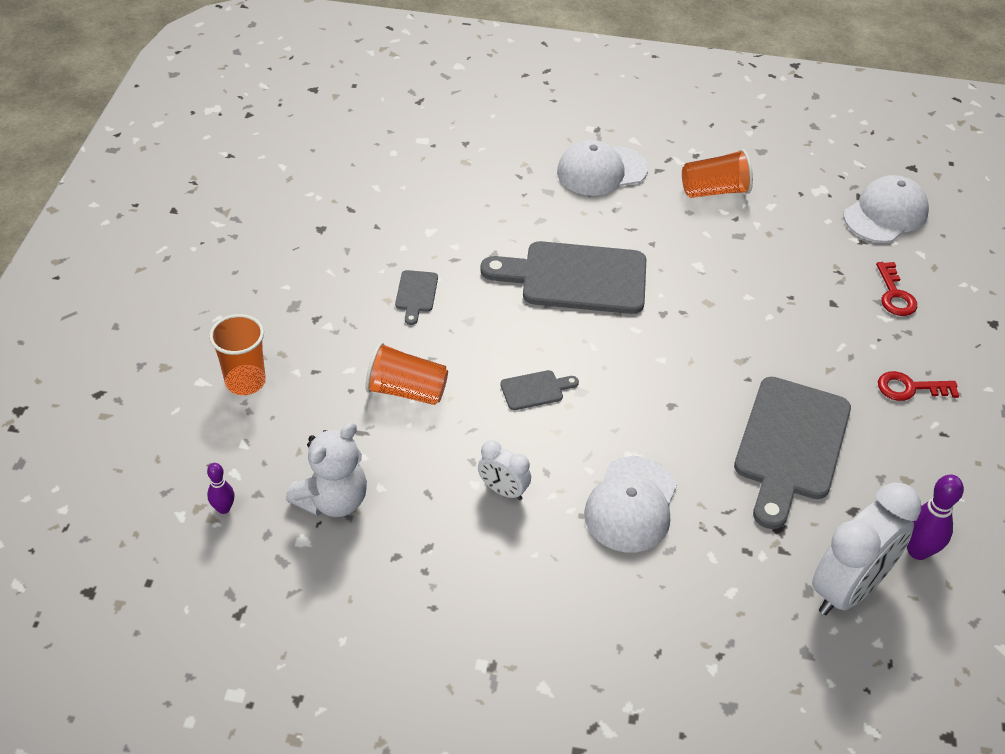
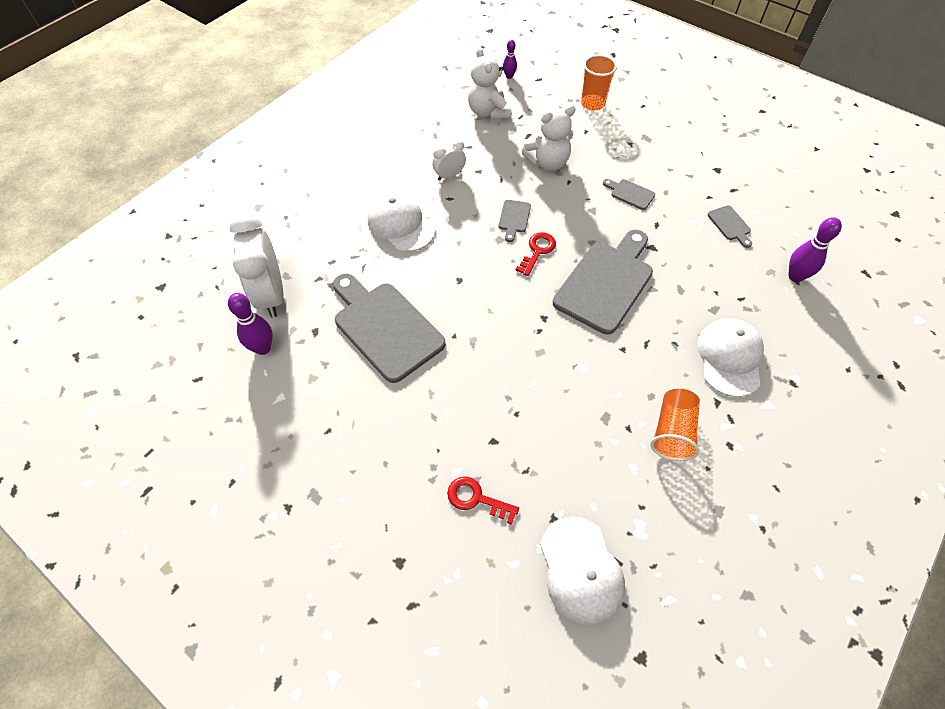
camera: 120 degrees right, 10 degrees up
orange cup [365,342,448,405] -> white teddy bear [522,105,576,171]
red key [878,371,959,401] -> red key moved to [515,232,556,276]
none -> grey cutting board [708,205,752,248]
none -> purple bowling pin [788,217,842,282]

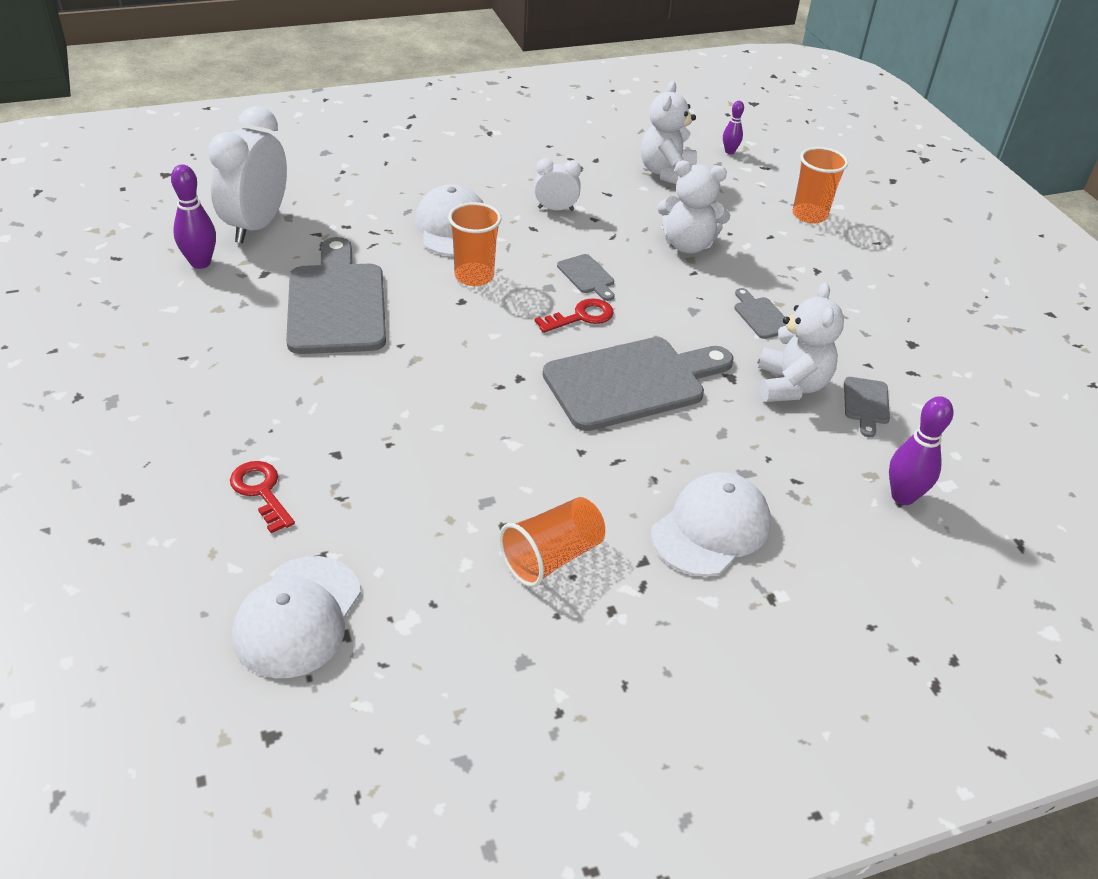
camera: 30 degrees right, 15 degrees down
grey cutting board [499,200,531,242] -> grey cutting board turned 75 degrees counterclockwise [557,254,615,301]
none -> orange cup [448,202,502,286]
none -> white teddy bear [758,282,844,402]

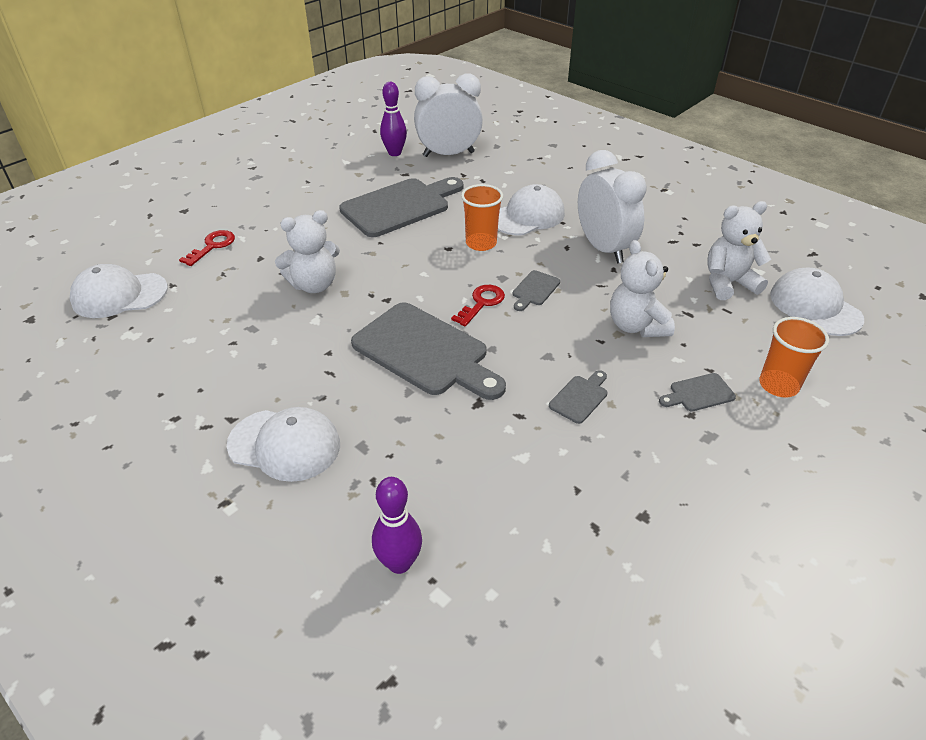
camera: 65 degrees right, 0 degrees up
orange cup [499,497,605,587] -> none
white clock [534,158,581,211] -> white clock [578,150,647,263], size x1.99
red key [534,298,614,333] -> red key turned 90 degrees counterclockwise [451,285,505,326]
purple bowling pin [723,101,744,154] -> white cap [770,268,864,336]
white teddy bear [758,282,844,402] -> white teddy bear moved to [275,210,340,293]
grey cutting board [844,377,890,437] -> grey cutting board moved to [659,373,736,412]

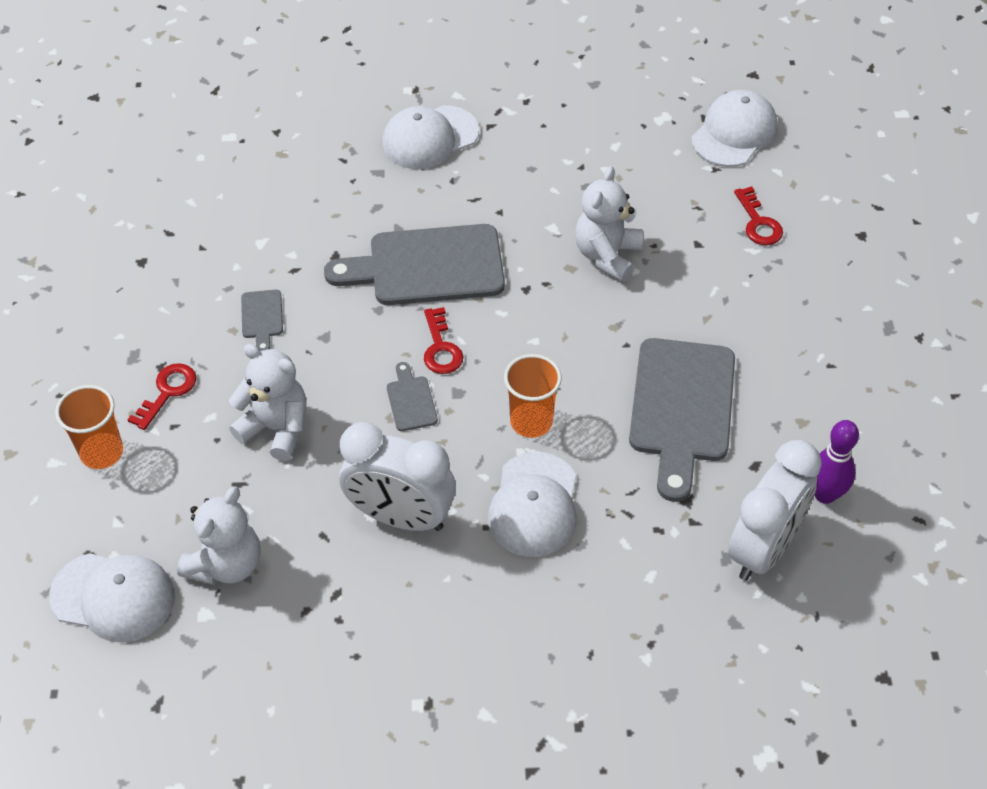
camera: 135 degrees right, 10 degrees up
purple bowling pin [372,477,422,574] -> none
grey cutting board [659,373,736,412] -> red key [127,363,196,430]

